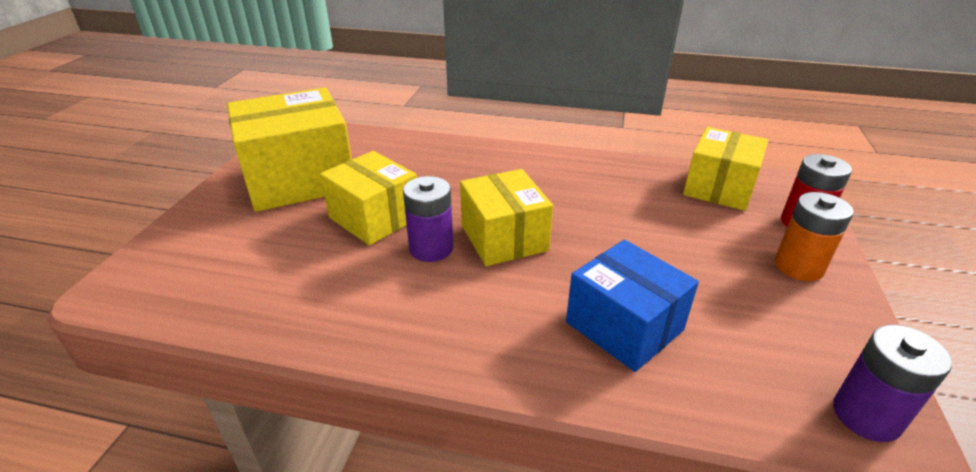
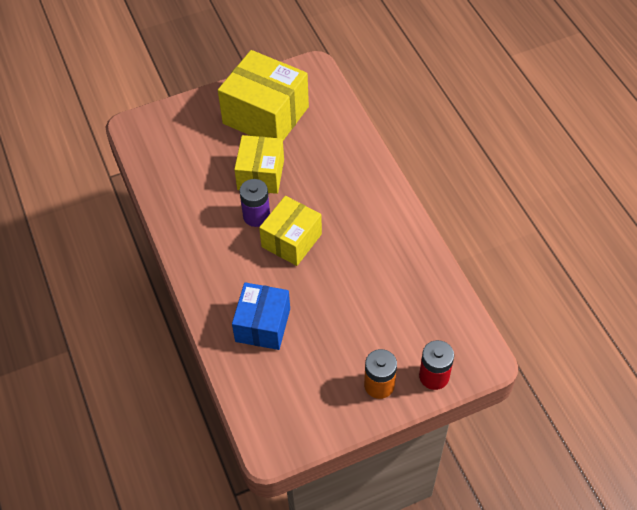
camera: 55 degrees right, 20 degrees up
yellow box [683,127,768,211] -> none
purple battery [833,325,952,442] -> none

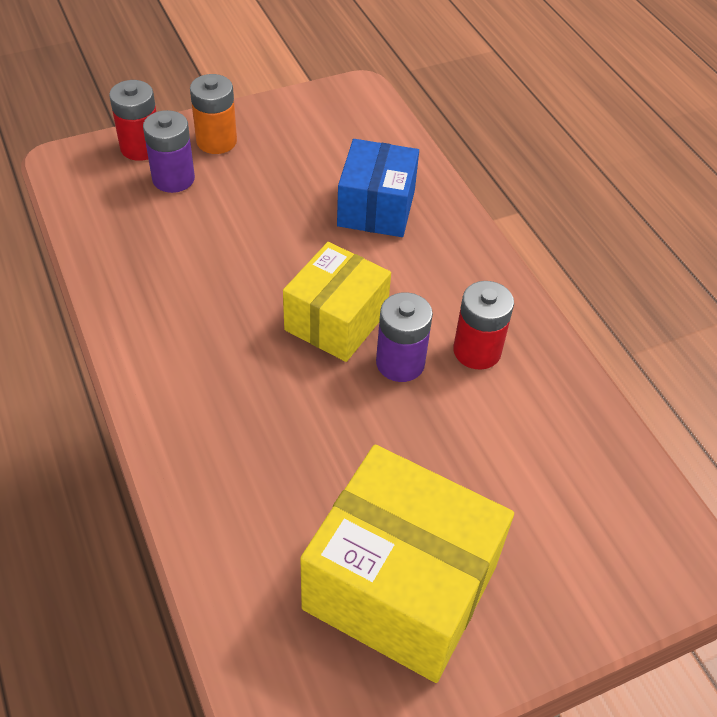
camera: 175 degrees right, 5 degrees down
yellow box [234,135,284,194] -> none
none -> purple battery [143,110,195,193]
none -> red battery [453,281,514,370]

